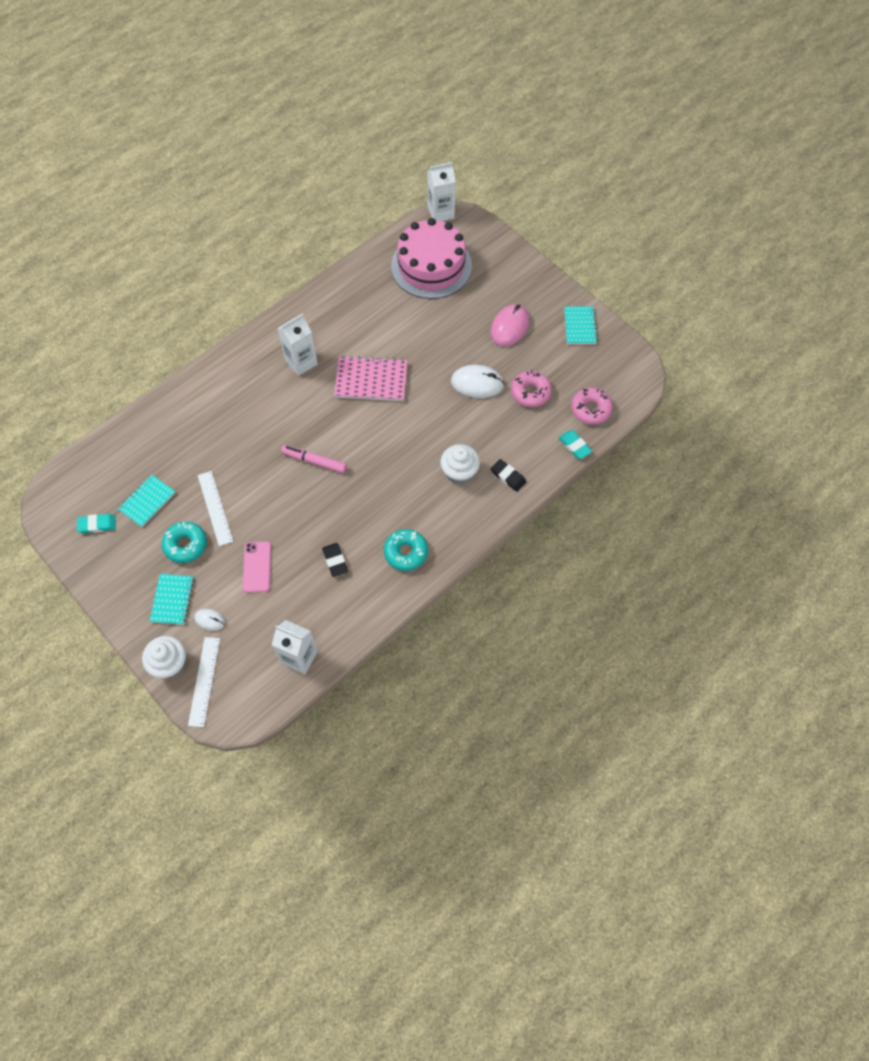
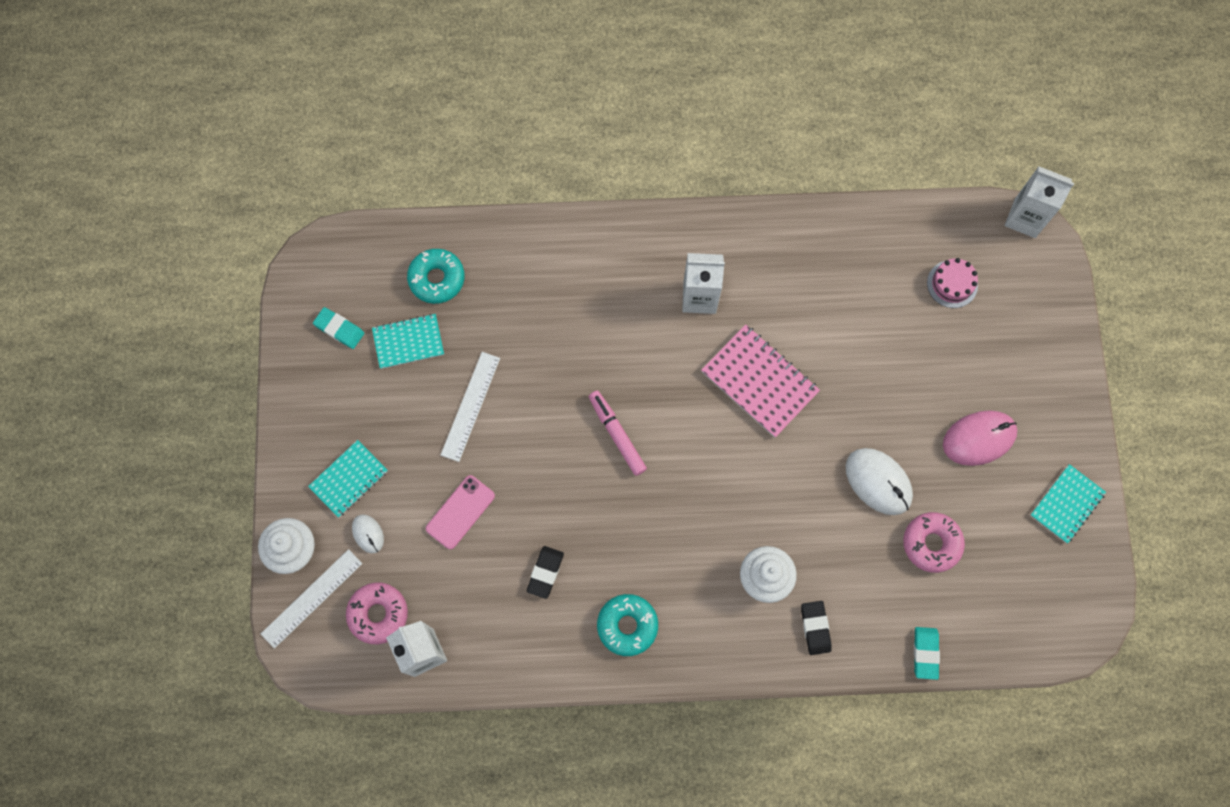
camera: 40 degrees right, 10 degrees up
turquoise donut [162,521,207,563] -> turquoise donut moved to [407,249,465,304]
pink cake [391,218,472,299] -> pink cake [927,258,978,308], size x0.42
pink donut [571,388,613,425] -> pink donut moved to [346,582,408,644]

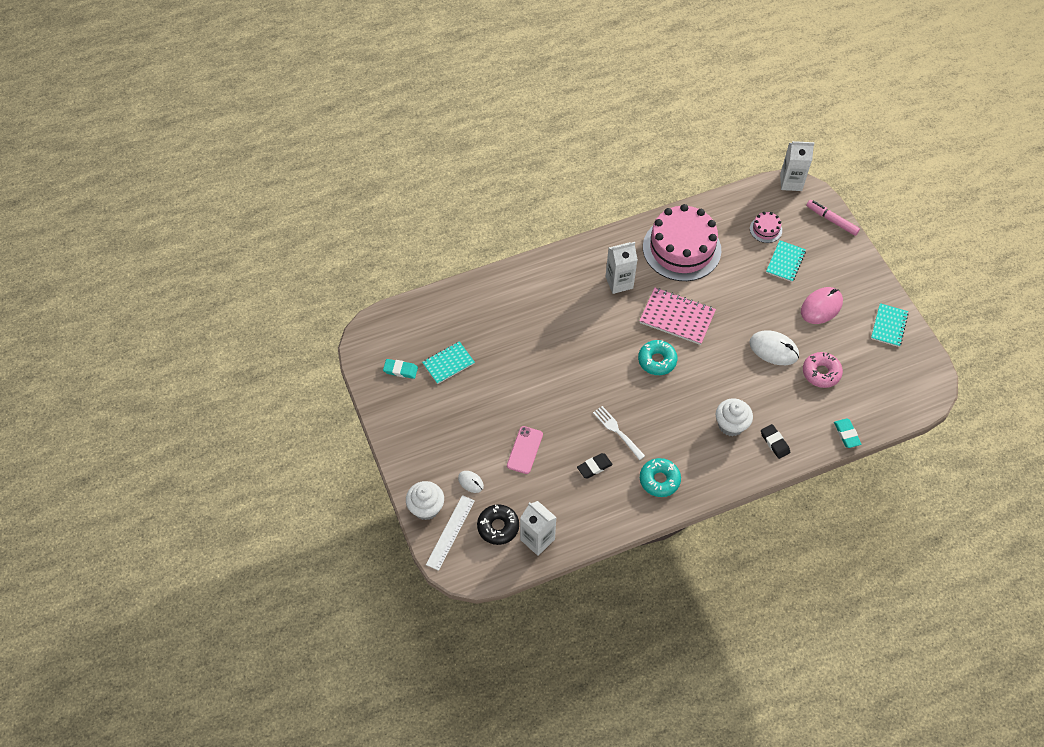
camera: 20 degrees left, 15 degrees down
turquoise notebook [308,440,388,517] -> turquoise notebook moved to [766,240,806,282]
pink donut [346,582,408,644] -> black donut [477,504,519,545]
turquoise donut [407,249,465,304] -> turquoise donut moved to [638,340,677,375]
white ruler [441,352,500,462] -> none
black eraser [527,546,564,599] -> black eraser turned 60 degrees clockwise [577,453,612,478]
pink marker [589,391,647,476] -> pink marker moved to [806,200,860,236]
none -> white fork [593,406,645,460]
none -> pink cake [643,204,721,281]

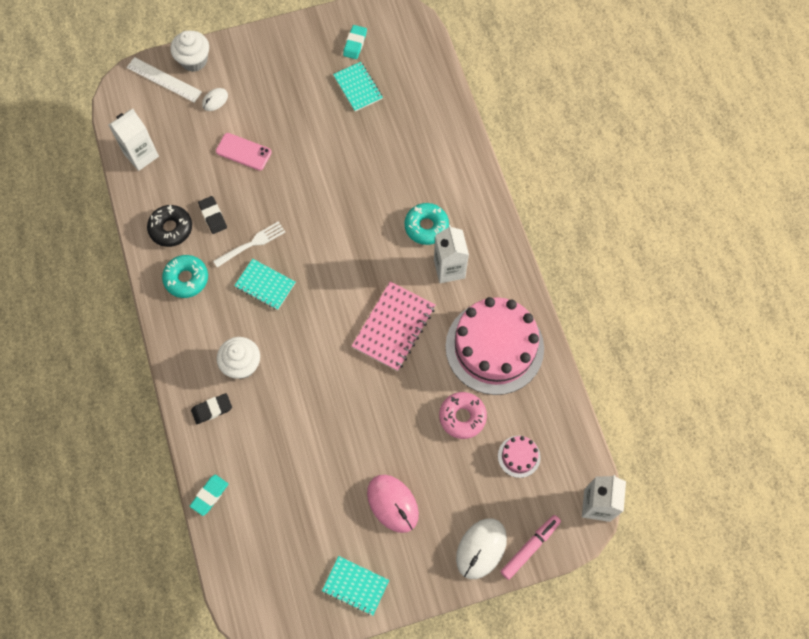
camera: 95 degrees right, 10 degrees up
black donut [477,504,519,545] -> black donut moved to [147,205,192,247]
turquoise donut [638,340,677,375] -> turquoise donut moved to [404,203,449,245]
white mouse [749,330,799,365] -> white mouse moved to [456,518,507,579]
turquoise notebook [766,240,806,282] -> turquoise notebook moved to [234,259,295,310]
pink donut [803,352,843,388] -> pink donut moved to [439,392,487,439]
turquoise eraser [834,419,861,448] -> turquoise eraser turned 45 degrees counterclockwise [190,475,228,516]

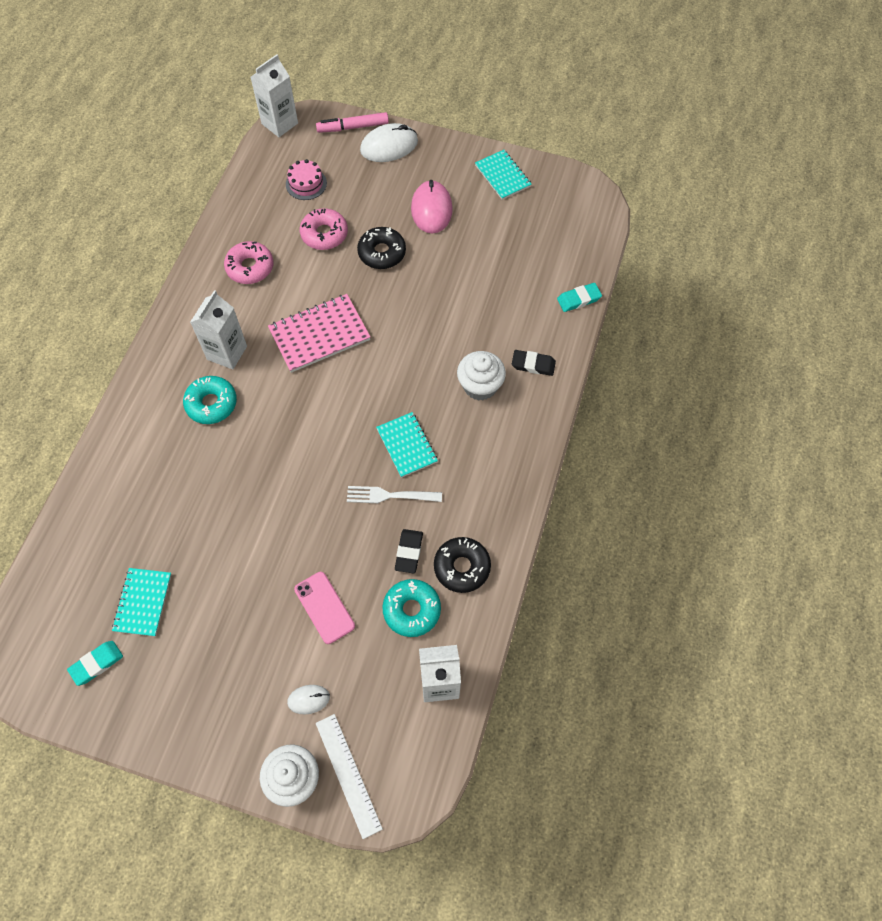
camera: 145 degrees left, 5 degrees down
turquoise donut [162,255,208,298] -> turquoise donut moved to [382,579,441,637]
pink cake [446,297,544,395] -> pink donut [224,241,273,284]
none -> black donut [357,227,406,269]

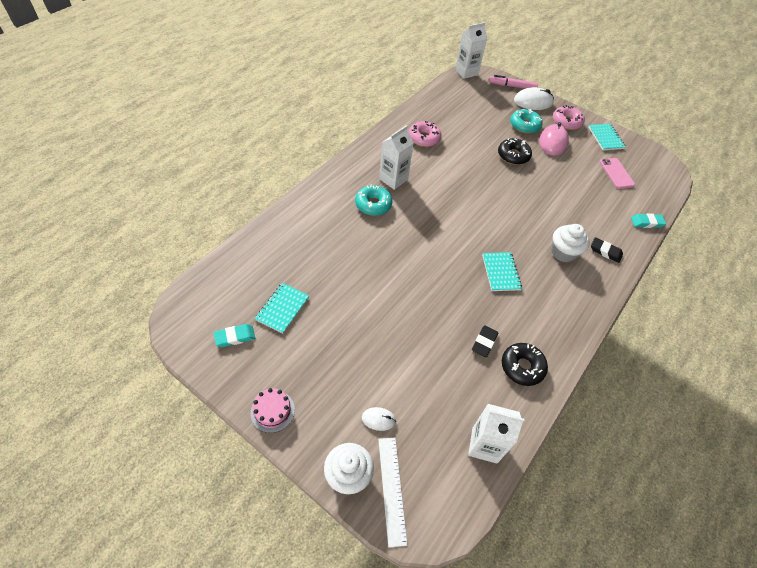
camera: 15 degrees right, 10 degrees down
pink notebook [268,294,370,373] -> none
pink cake [286,159,327,200] -> pink cake moved to [251,388,295,433]
pink phone [294,572,355,644] -> pink phone moved to [600,158,635,189]
pink donut [300,208,348,250] -> pink donut moved to [553,105,585,130]
white fork [347,486,442,503] -> none
turquoise donut [382,579,441,637] -> turquoise donut moved to [510,109,543,134]

